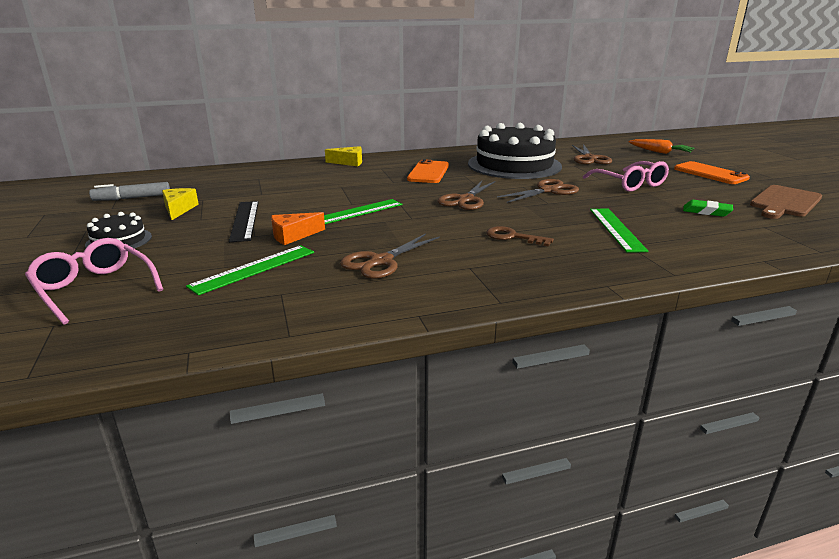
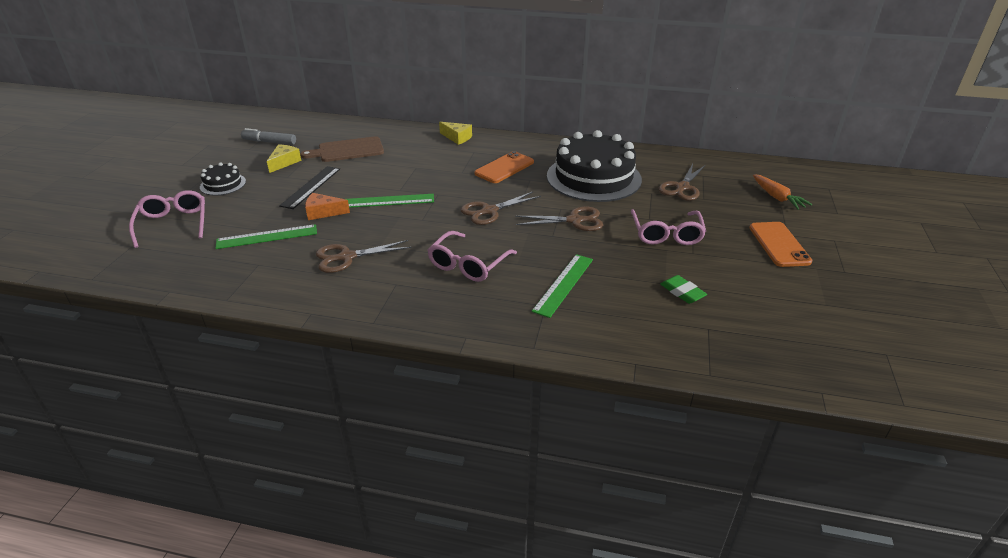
camera: 30 degrees right, 10 degrees up
brown key [486,226,554,247] -> pink glasses [428,231,517,282]
brown cutting board [750,185,822,219] -> brown cutting board moved to [300,136,384,162]

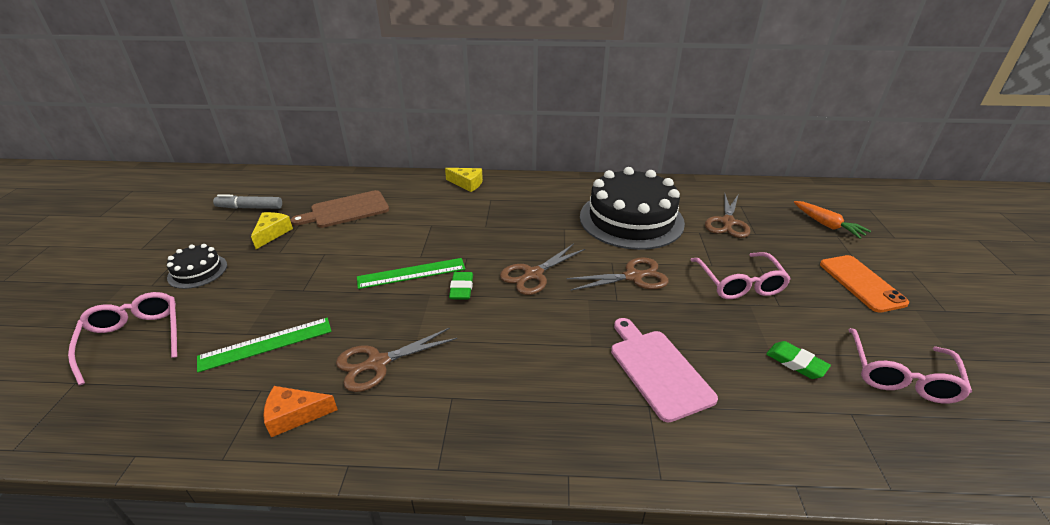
camera: 10 degrees left, 0 degrees up
black ruler [279,166,340,209] -> none
orange cheese [305,193,350,220] -> orange cheese moved to [263,386,338,437]
pink glasses [428,231,517,282] -> pink glasses moved to [849,328,972,403]
orange phone [475,151,534,183] -> none
green ruler [532,254,593,318] -> pink cutting board [611,318,718,423]
none -> green eraser [449,272,473,299]

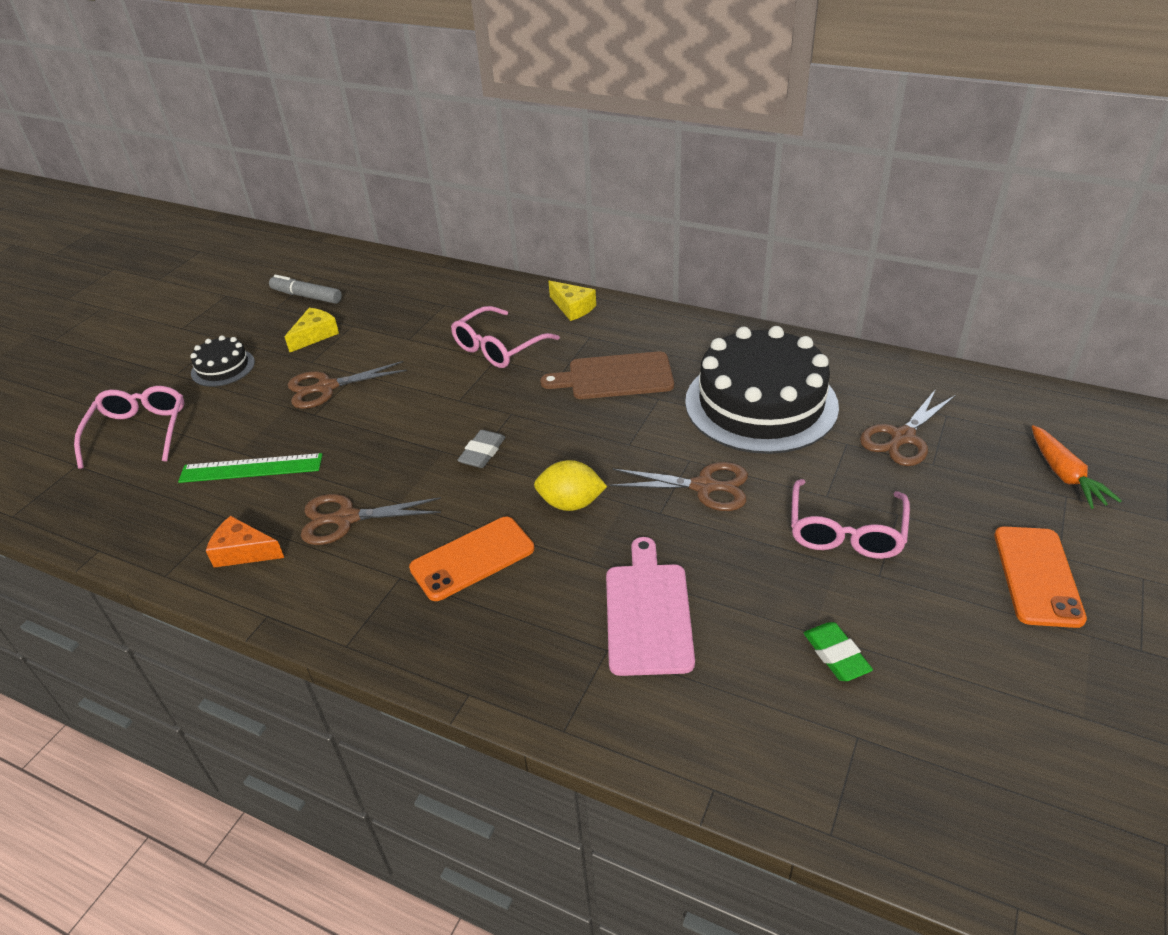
camera: 25 degrees right, 5 degrees up
brown cutting board [290,190,389,228] -> brown cutting board moved to [540,351,674,399]
green ruler [357,258,465,289] -> none
green eraser [449,272,473,299] -> grey eraser [457,430,505,468]
brown scissors [500,244,585,295] -> brown scissors moved to [288,361,407,409]
pink glasses [849,328,972,403] -> pink glasses moved to [451,306,560,368]
none -> orange phone [409,517,534,601]
none -> yellow lemon [534,460,607,511]

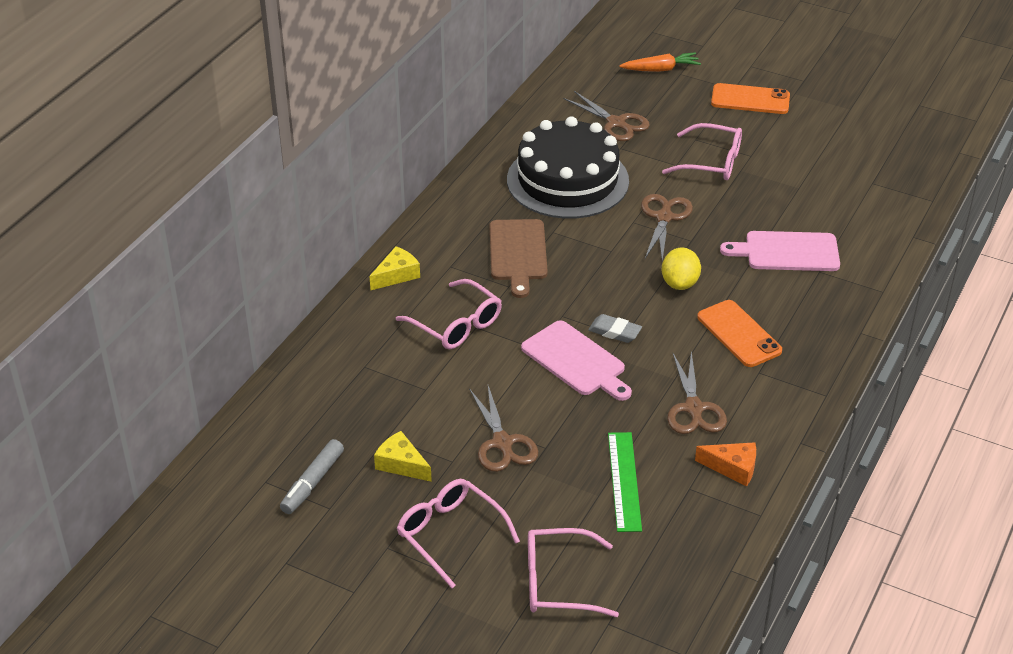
camera: 90 degrees left, 0 degrees up
black cake [190,335,255,387] -> pink glasses [397,479,520,588]
orange cheese [206,516,284,568] -> orange cheese turned 90 degrees counterclockwise [695,442,756,487]
green eraser [804,622,873,681] -> none
none -> pink cutting board [521,320,632,401]

